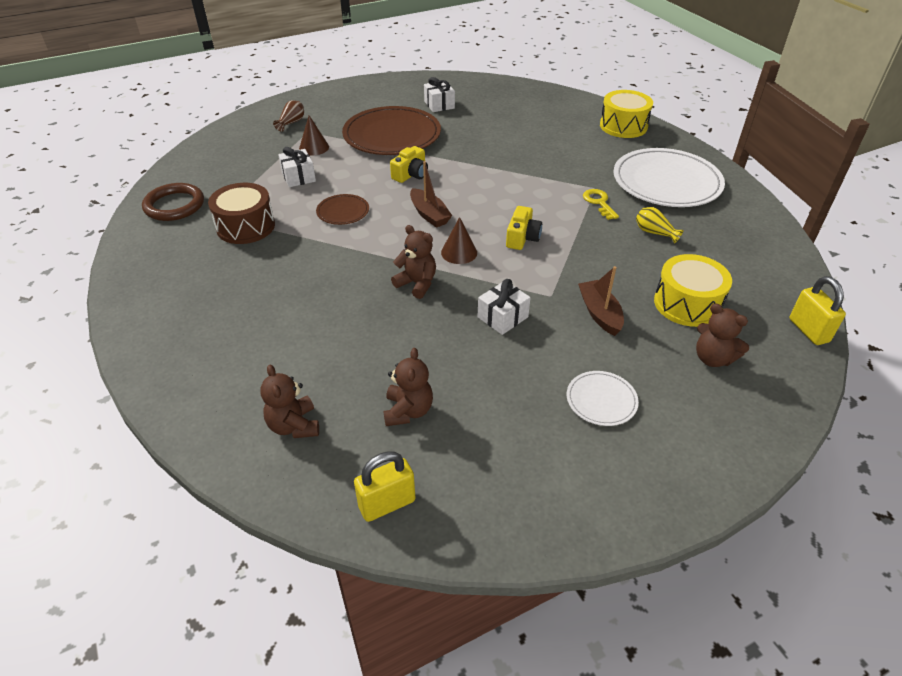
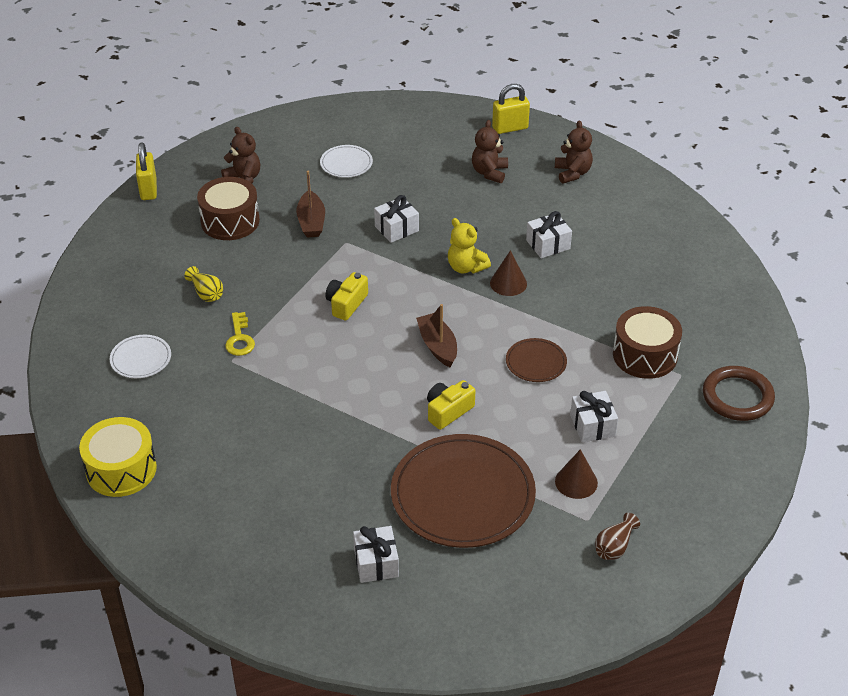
camera: 170 degrees left, 0 degrees up
brown teddy bear [391,225,436,299] -> yellow teddy bear [448,218,491,273]
brown cone [441,217,477,264] -> brown cone moved to [490,250,527,296]
white plate [614,148,725,207] -> white plate [110,335,171,378], size x0.46
yellow drum [654,254,732,327] -> brown drum [197,177,260,240]
none -> white gift [526,211,572,258]

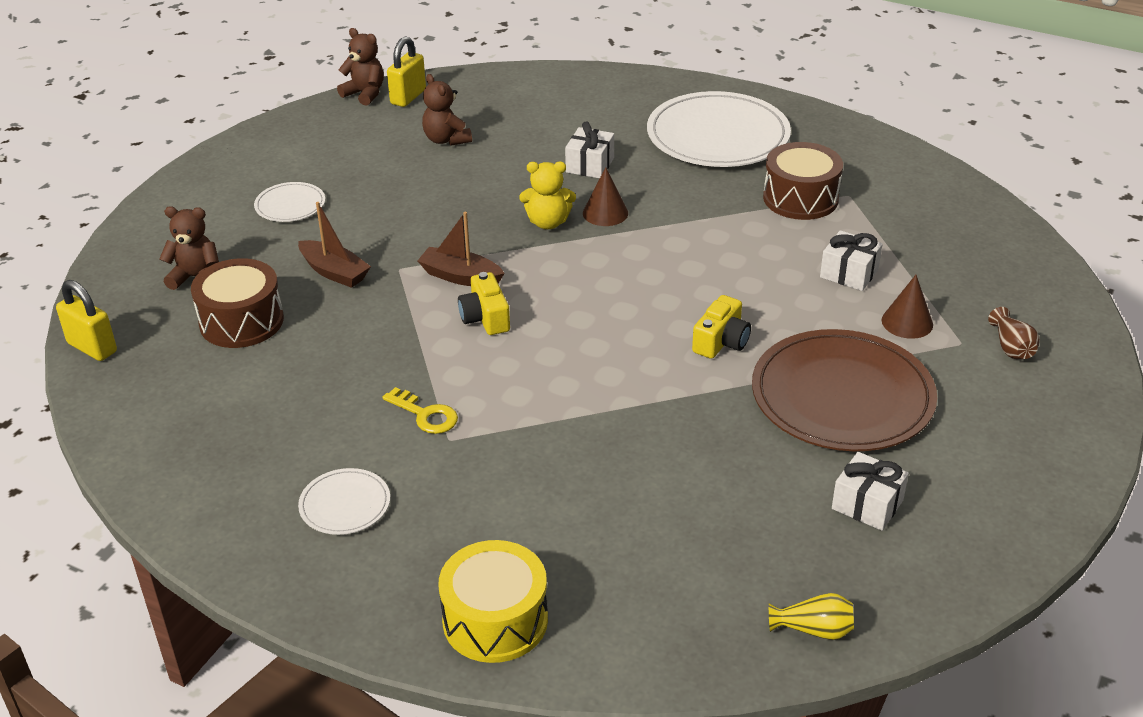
camera: 45 degrees left, 5 degrees down
yellow vase [184,266,223,302] -> yellow vase moved to [769,593,854,640]
white gift [374,195,419,243] -> none
brown boat [416,304,457,367] -> brown boat moved to [417,212,505,286]
yellow camera [427,380,475,430] -> yellow camera turned 150 degrees counterclockwise [692,295,751,359]
brown plate [506,338,567,382] -> none
brown teddy bear [555,120,593,184] -> brown teddy bear moved to [337,28,384,106]
brown ring [703,366,775,421] -> none
none -> white plate [647,91,791,167]

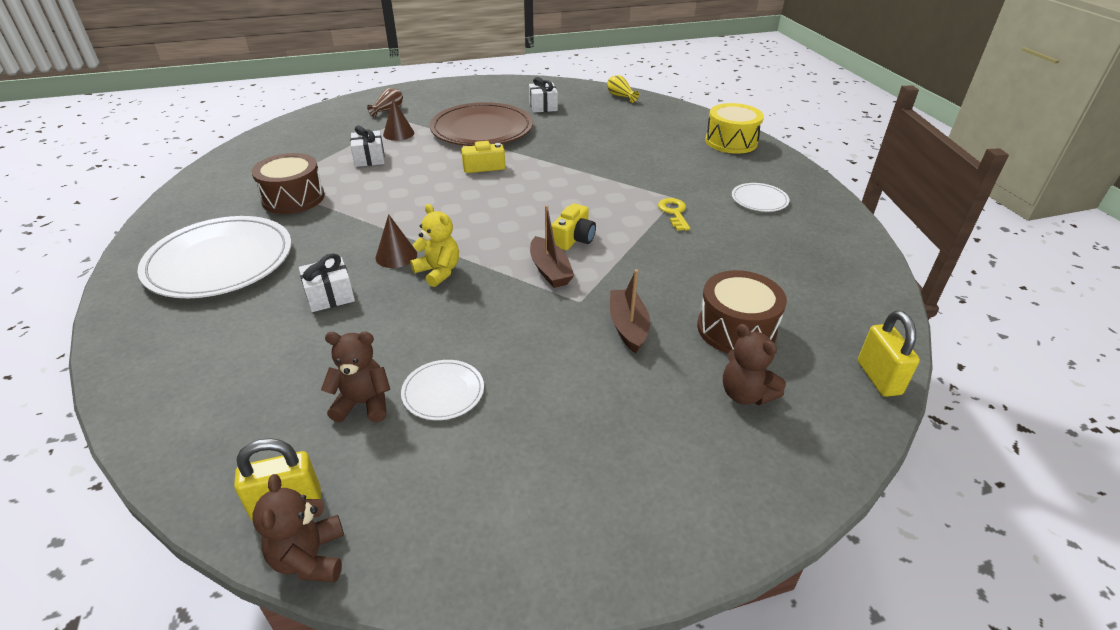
camera: 135 degrees left, 0 degrees up
white plate [254,182,325,222] -> white plate moved to [401,360,484,420]
brown teddy bear [422,74,472,146] -> brown teddy bear turned 105 degrees counterclockwise [321,332,390,423]

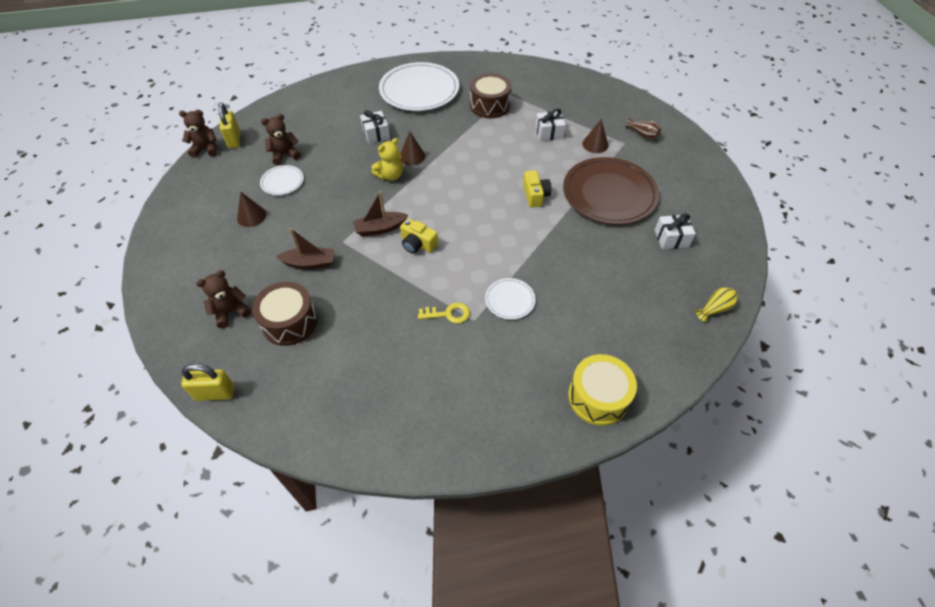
camera: 95 degrees right, 15 degrees up
brown teddy bear [321,332,390,423] -> brown teddy bear turned 120 degrees counterclockwise [261,114,301,165]
white plate [732,183,789,212] -> white plate moved to [485,278,535,320]
none -> brown cone [237,191,266,227]

